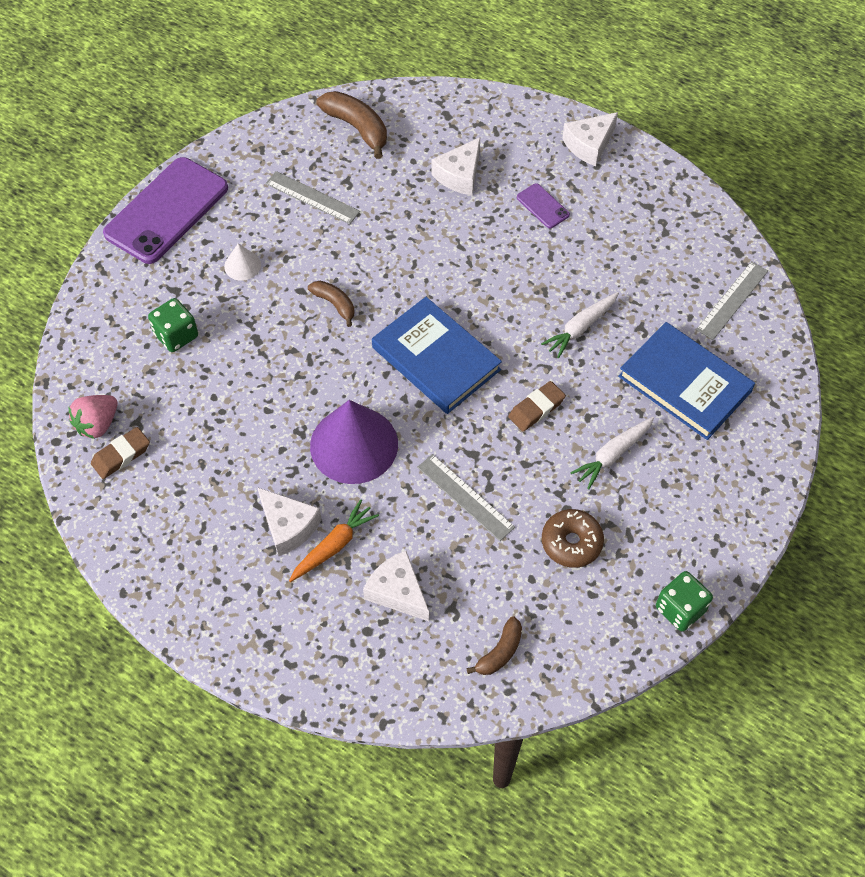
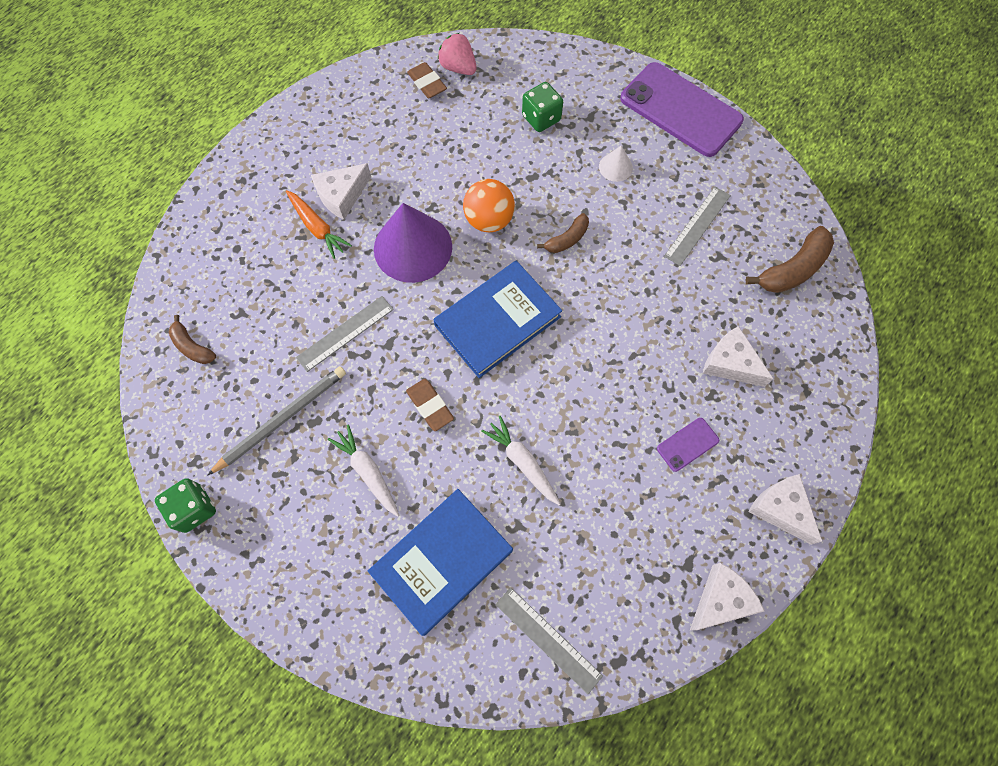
camera: 95 degrees right, 10 degrees up
white cheese [363,550,429,621] -> white cheese moved to [690,563,765,630]
brown donut [542,509,604,568] -> grey pencil [207,366,346,476]
none -> orange ball [463,179,515,232]

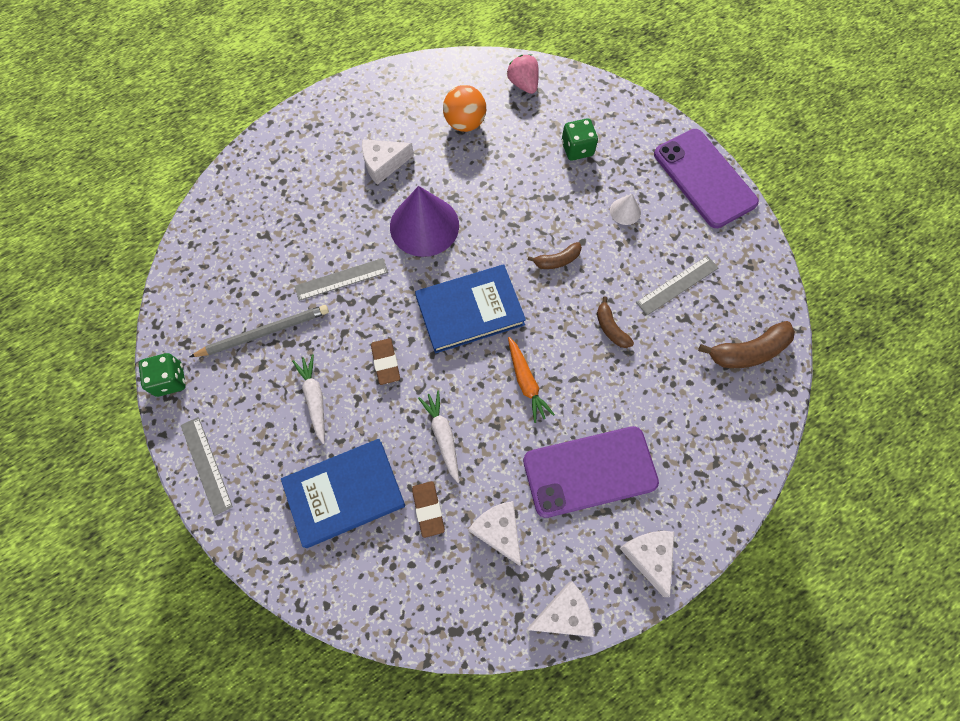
camera: 20 degrees right, 0 degrees up
brown banana [169,315,216,364] -> brown banana moved to [597,296,634,348]
orange carrot [286,190,352,259] -> orange carrot moved to [508,337,555,423]
brown eraser [407,62,447,98] -> brown eraser moved to [412,481,445,538]
orange ball [463,179,515,232] -> orange ball moved to [443,85,486,132]
grey ruler [496,588,603,694] -> grey ruler moved to [181,417,233,516]
purple phone [657,418,719,472] -> purple phone [523,426,659,518], size x2.33
white cheese [703,326,773,387] -> white cheese moved to [468,501,521,566]

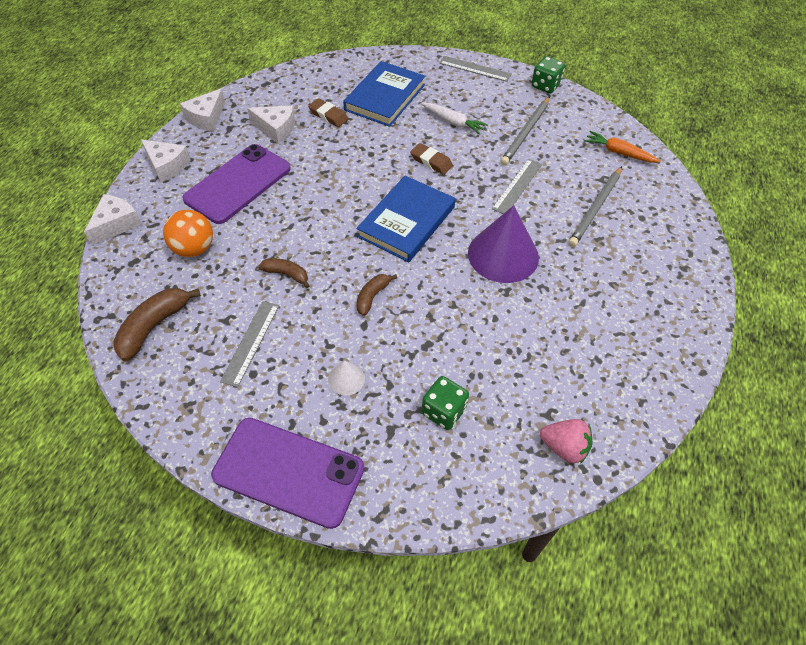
camera: 140 degrees right, 15 degrees down
white cheese [362,139,414,185] -> white cheese moved to [84,194,142,245]
white carrot [418,391,459,483] -> none
orange ball [443,85,486,132] -> orange ball moved to [163,210,213,257]
orange carrot [508,337,555,423] -> orange carrot moved to [584,131,661,162]
none -> grey pencil [569,166,622,247]

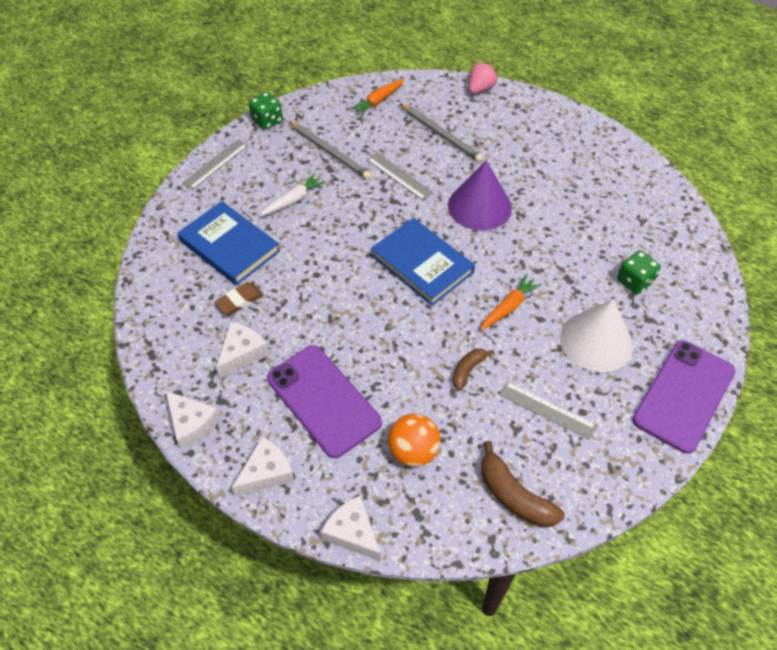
camera: 75 degrees left, 0 degrees up
white cone [328,360,365,395] -> white cone [560,299,633,372], size x2.21
brown banana [356,274,397,316] -> orange carrot [480,274,542,330]
brown eraser [410,143,453,175] -> none
pink strawberry [540,419,592,464] -> pink strawberry moved to [469,63,497,94]

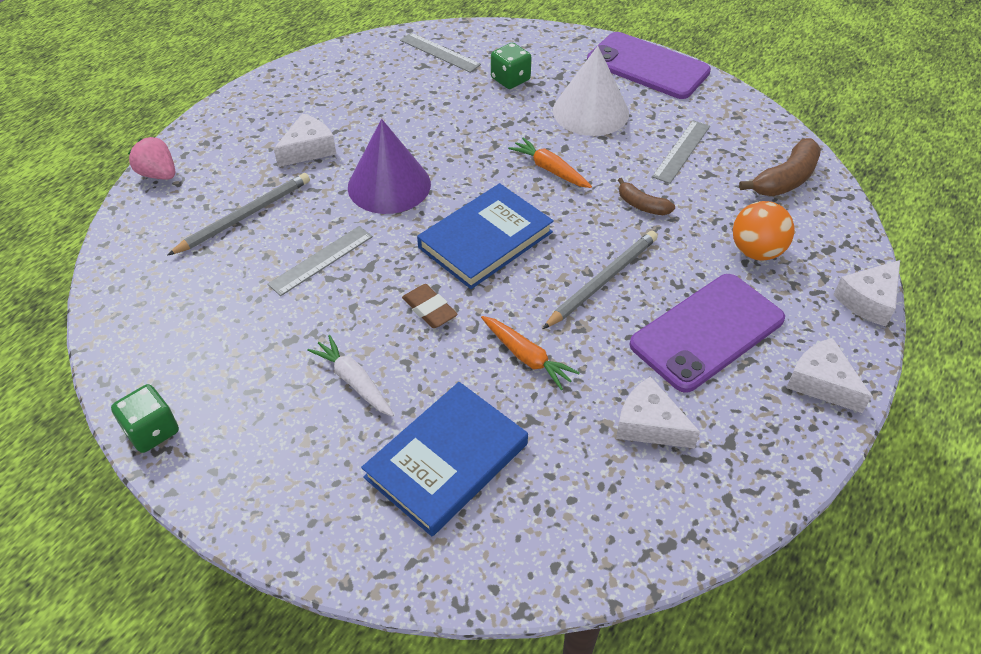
camera: 90 degrees left, 5 degrees down
white cheese [165,390,221,449] -> white cheese moved to [274,114,336,167]
grey ruler [182,140,248,190] -> grey ruler moved to [400,33,481,73]
brown eraser [215,282,264,315] -> brown eraser moved to [402,284,458,328]
grey pencil [289,121,371,179] -> grey pencil moved to [543,231,658,329]
orange carrot [350,79,405,116] -> orange carrot moved to [481,316,580,390]

